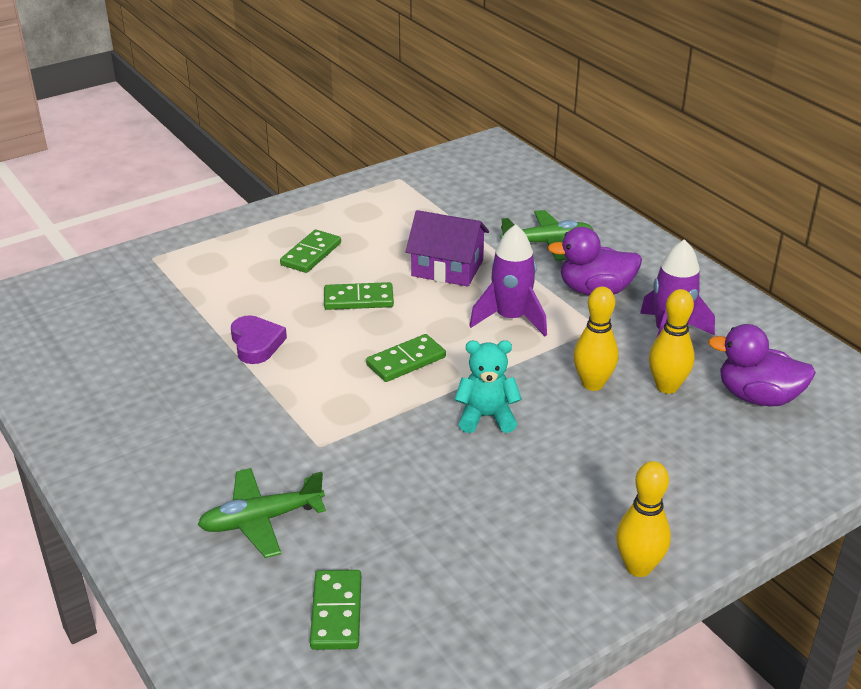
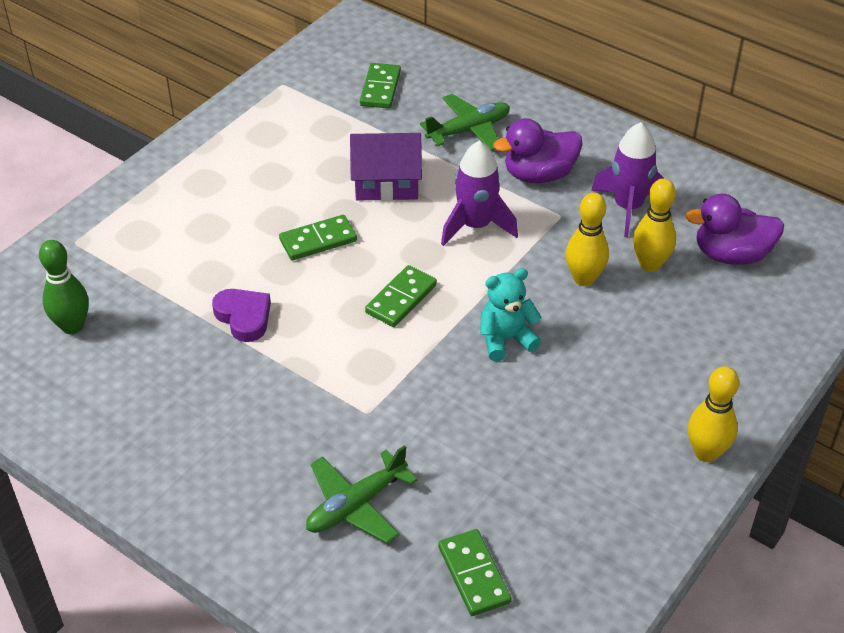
camera: 20 degrees left, 10 degrees up
green domino [280,230,341,273] -> green domino moved to [360,63,401,108]
none -> green bowling pin [39,240,89,334]

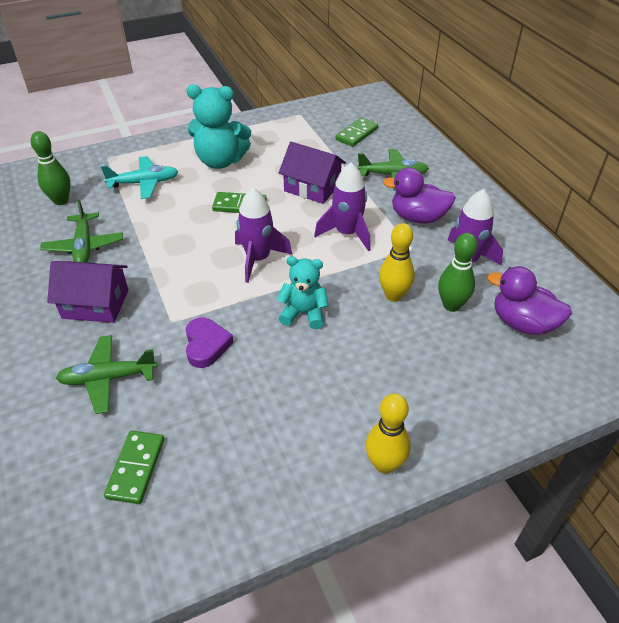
camera: 30 degrees right, 0 degrees up
purple heart [212,289,271,342] -> purple heart moved to [186,317,234,368]
green domino [365,265,437,327] -> purple rocket [235,188,292,283]
yellow bowling pin [633,178,676,272] -> green bowling pin [438,233,478,312]
none -> green plane [40,200,123,263]
none -> purple house [47,261,128,323]
none -> turquoise plane [101,156,178,199]
none -> turquoise teddy bear [187,84,251,169]

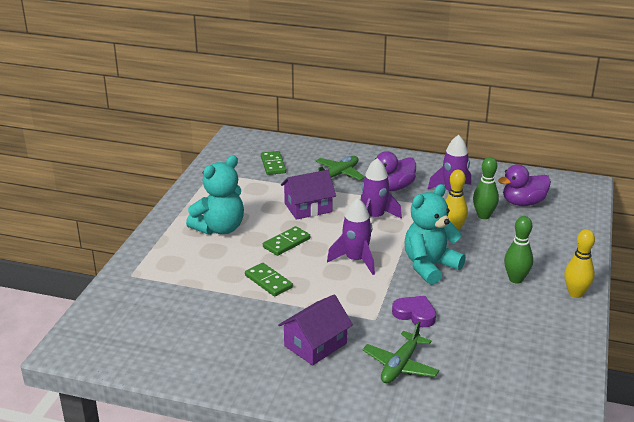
camera: 50 degrees left, 15 degrees down
green bowling pin [30,131,71,205] -> green bowling pin moved to [504,216,533,283]
green plane [40,200,123,263] -> none
turquoise plane [101,156,178,199] -> none
green domino [104,431,164,504] -> green domino moved to [245,263,293,297]
turquoise teddy bear [277,256,329,329] -> turquoise teddy bear [405,184,466,285], size x1.60

